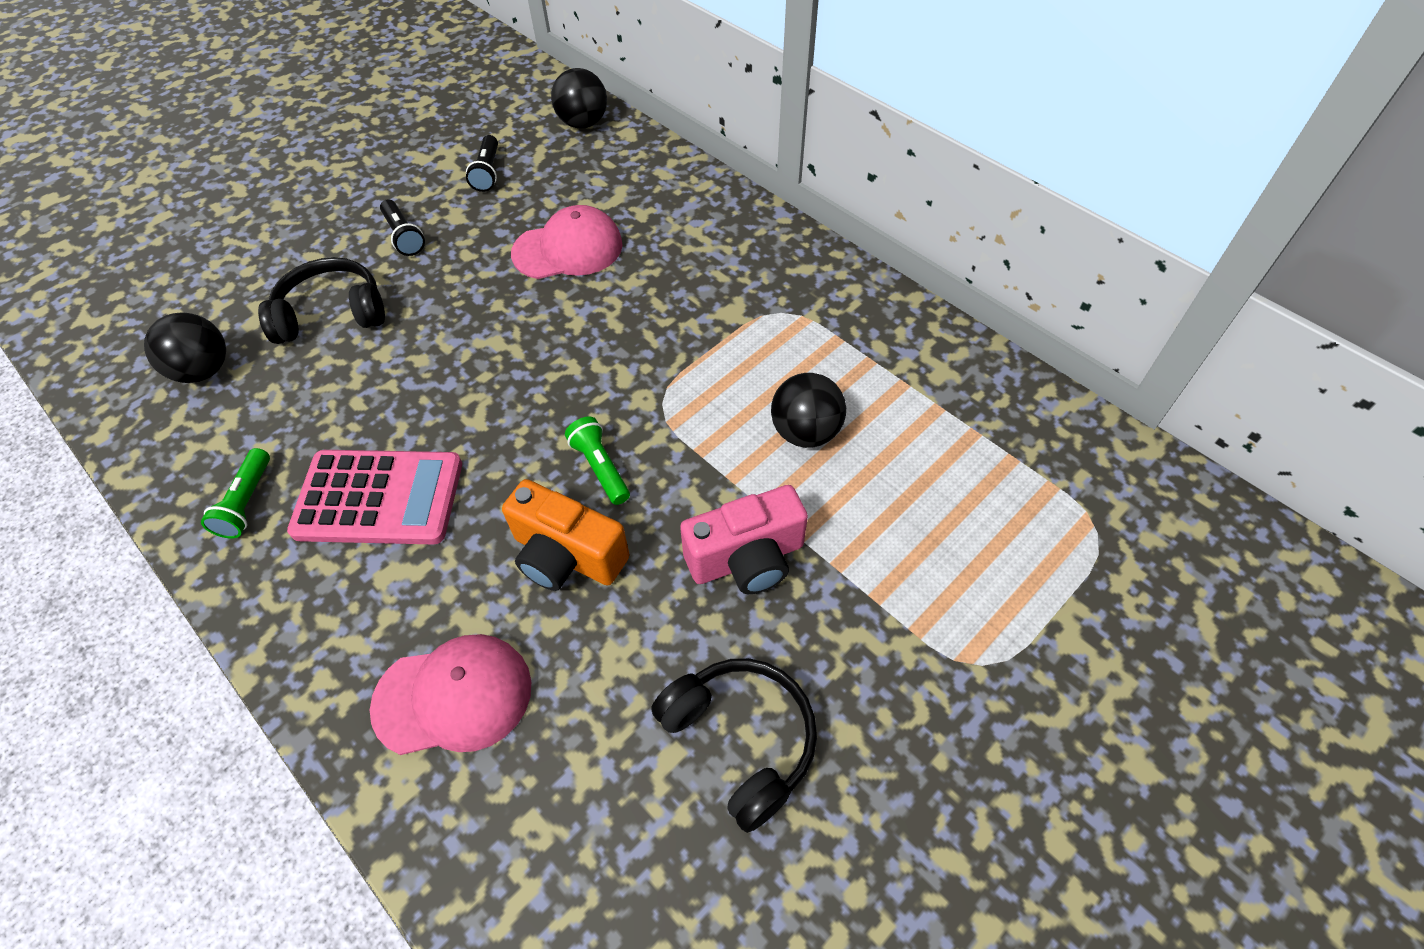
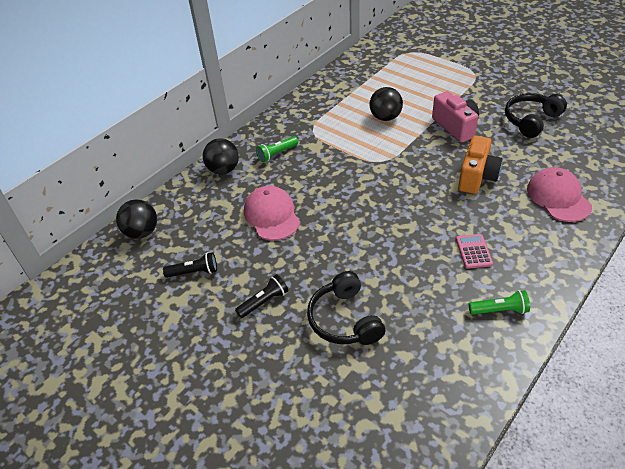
camera: 95 degrees left, 10 degrees down
black ball [144,312,226,383] -> black ball moved to [203,138,239,174]
pink calculator [287,450,462,545] -> pink calculator [456,234,493,269], size x0.49
green flashlight [565,416,630,505] -> green flashlight moved to [256,136,298,162]

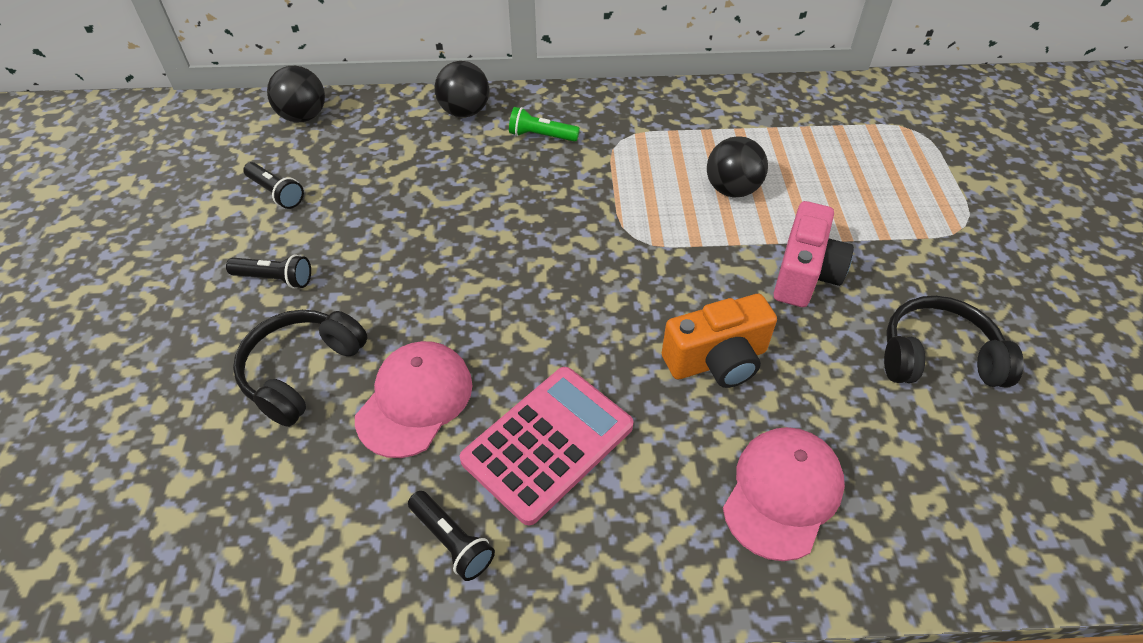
camera: 45 degrees right, 5 degrees up
pink cap [244,186,300,240] -> pink cap moved to [355,341,473,458]
pink calculator [456,234,493,269] -> pink calculator [460,367,634,525], size x2.02
green flashlight [469,290,530,315] -> black flashlight [408,491,495,581]

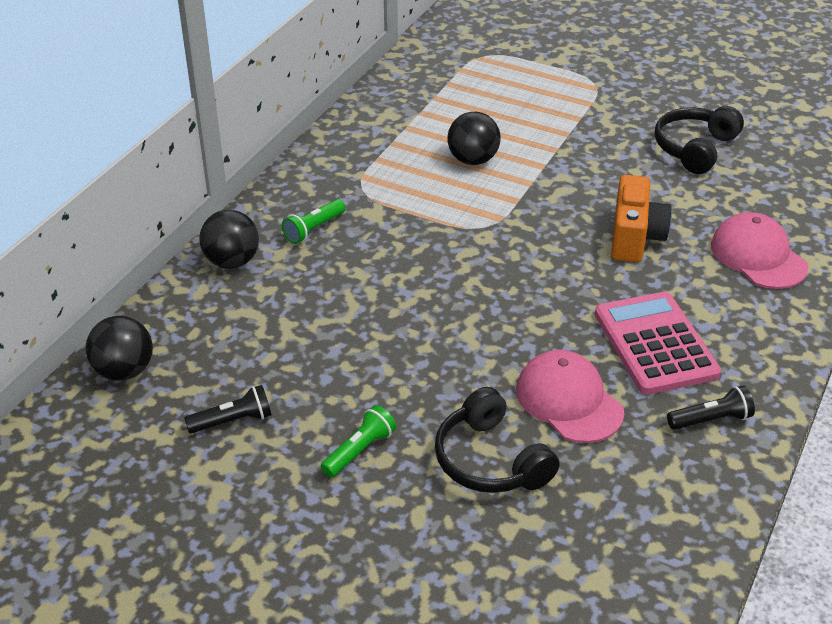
camera: 60 degrees left, 10 degrees down
black flashlight [226,255,311,289] -> green flashlight [321,405,396,478]
pink camera [773,201,854,307] -> none

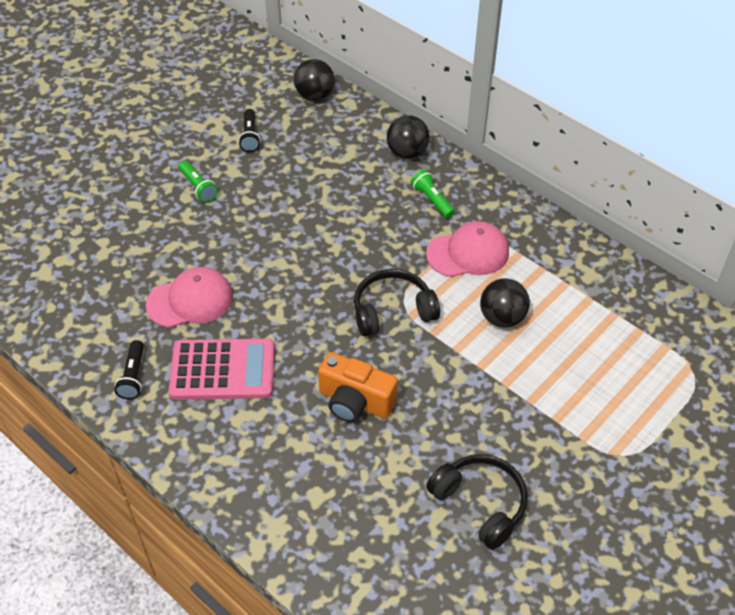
camera: 105 degrees right, 10 degrees up
black headphones [435,387,559,493] -> black headphones moved to [354,269,440,337]
pink cap [711,212,809,289] -> pink cap moved to [426,221,509,277]

